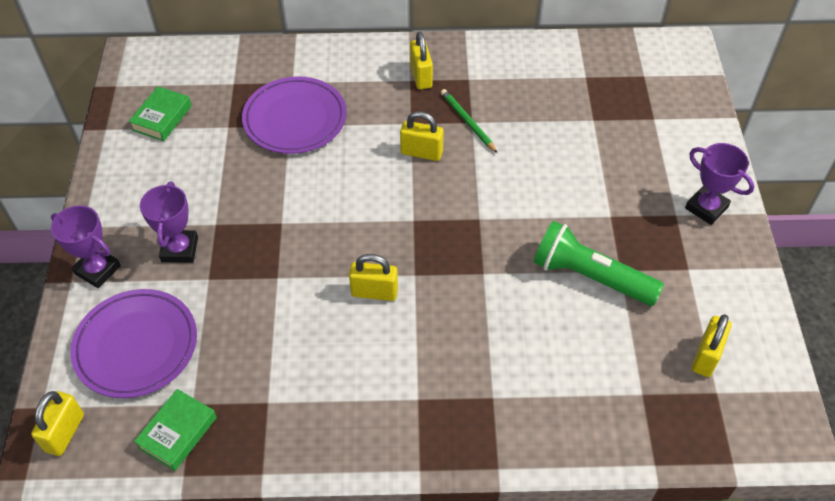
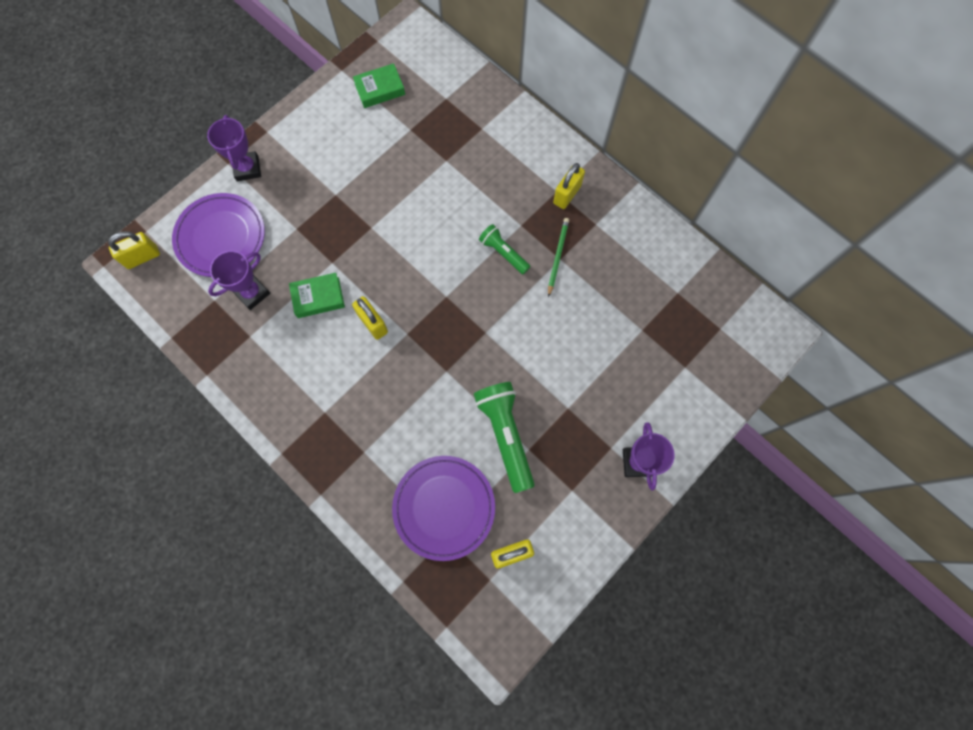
camera: 45 degrees right, 20 degrees up
green book [134,389,217,471] -> green book moved to [289,273,345,318]
purple trophy [140,182,198,263] -> purple trophy moved to [208,251,270,310]
purple plate [242,76,347,154] -> purple plate moved to [392,456,495,561]
yellow padlock [400,111,444,161] -> green flashlight [479,224,530,274]

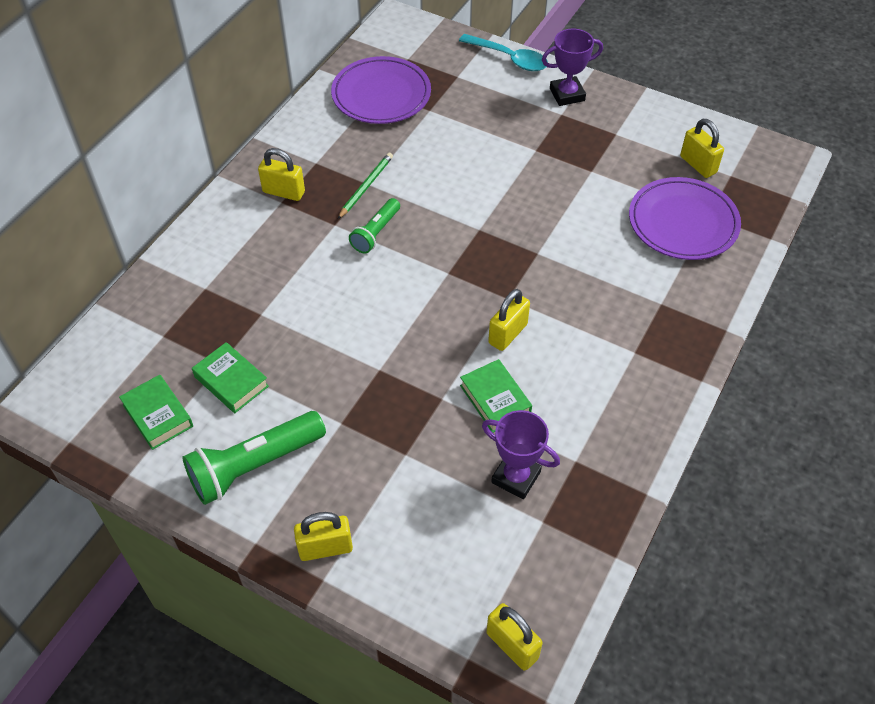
camera: 105 degrees left, 20 degrees down
purple plate [172,193,265,277] -> purple plate moved to [331,56,431,124]
purple trophy [207,115,261,181] -> yellow padlock [294,512,353,561]
green flashlight [474,382,534,493] -> green flashlight moved to [182,411,326,505]
green pencil [548,218,569,297] -> green pencil turned 120 degrees clockwise [338,153,393,219]
none -> green book [192,342,269,413]
none -> turquoise spoon [459,34,548,71]

